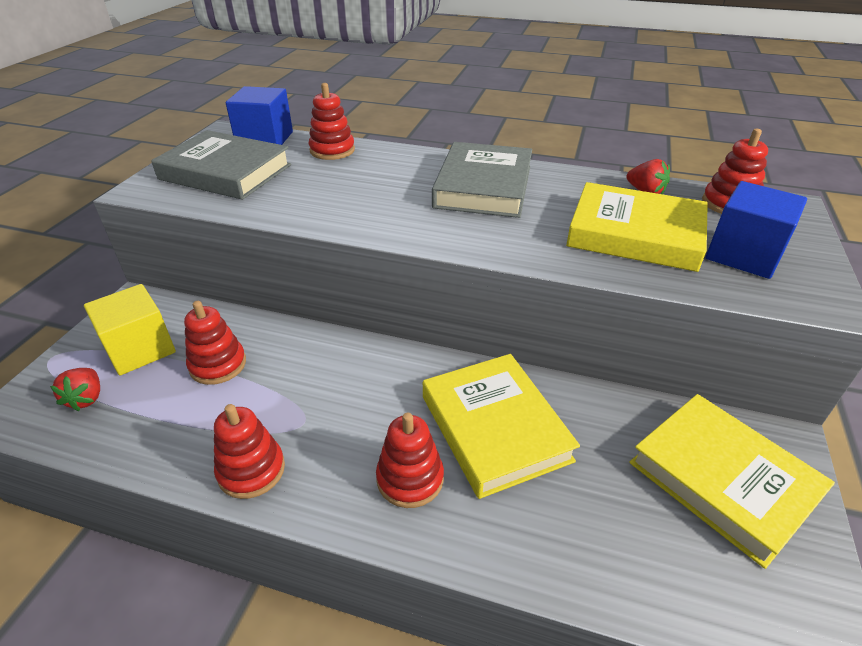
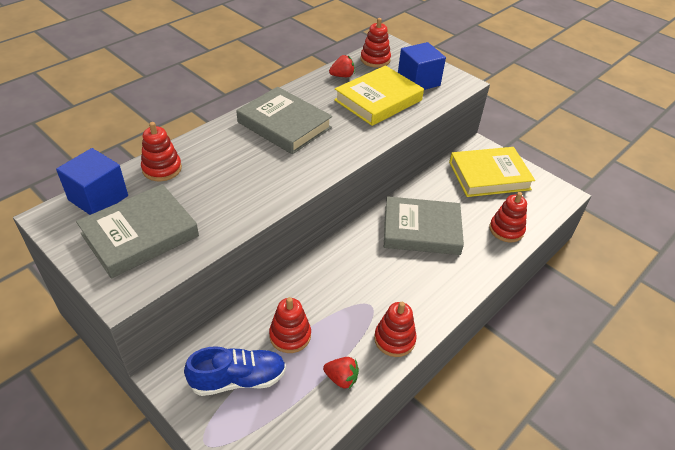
camera: 65 degrees left, 5 degrees up
red strawberry [50,368,100,411] -> red strawberry moved to [323,357,359,389]
yellow cube [84,284,176,376] -> blue shoe [184,346,286,396]
red stacking toy [376,413,444,508] -> red stacking toy moved to [489,192,527,242]
yellow book [423,354,580,499] -> grey book [384,196,464,255]

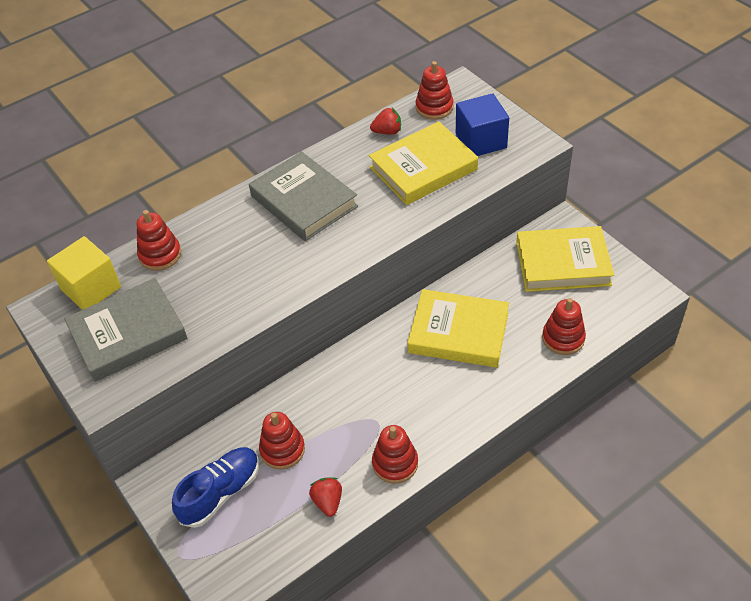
camera: 15 degrees right, 5 degrees up
blue cube [56,148,128,215] -> yellow cube [47,236,121,310]
blue shoe [184,346,286,396] -> blue shoe turned 45 degrees counterclockwise [172,447,259,528]
red strawberry [323,357,359,389] -> red strawberry turned 135 degrees counterclockwise [309,477,342,517]
grey book [384,196,464,255] -> yellow book [408,289,509,368]

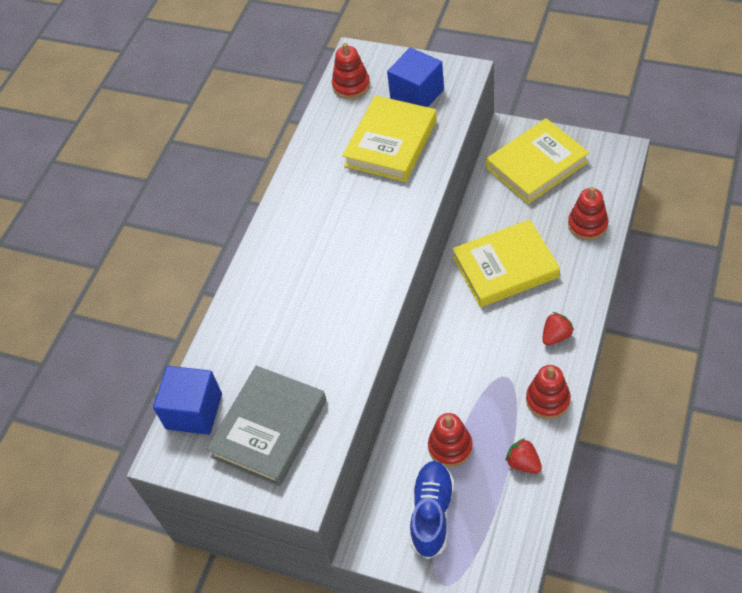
camera: 30 degrees left, 5 degrees up
yellow cube [47,236,121,310] -> blue cube [153,366,222,435]
red stacking toy [137,210,181,271] -> none
grey book [249,151,358,241] -> none
red strawberry [370,108,401,135] -> red strawberry moved to [542,312,574,346]

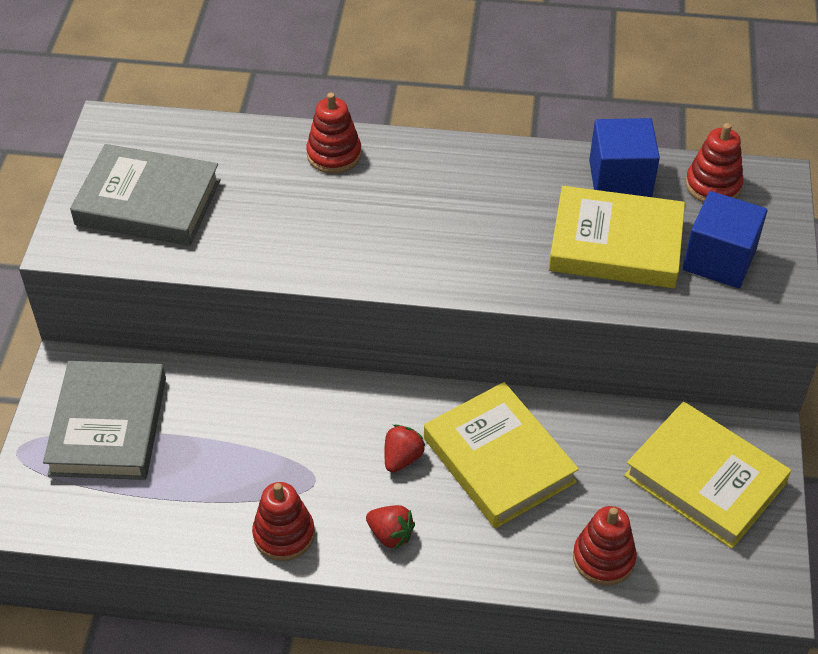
camera: 70 degrees right, 5 degrees down
blue cube [153,366,222,435] -> blue cube moved to [589,118,660,197]
blue shoe [410,461,454,559] -> grey book [43,361,166,480]
red stacking toy [428,413,473,467] -> red stacking toy moved to [306,93,362,174]
red strawberry [505,438,542,473] -> red strawberry moved to [384,425,425,473]

